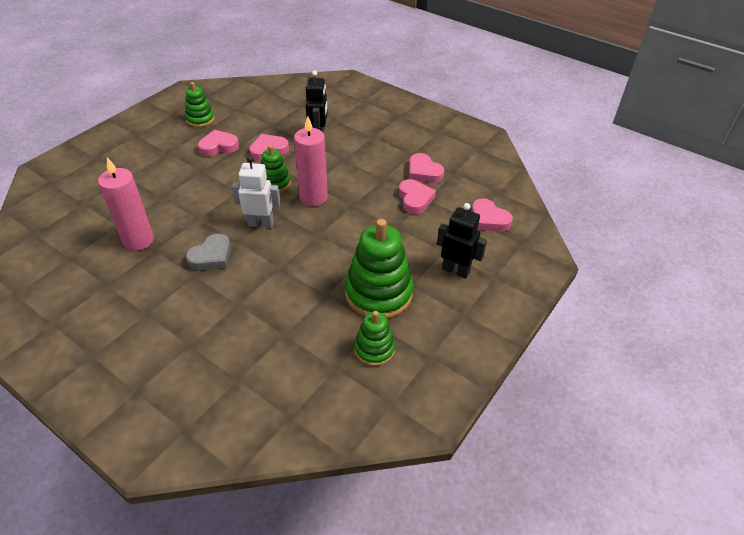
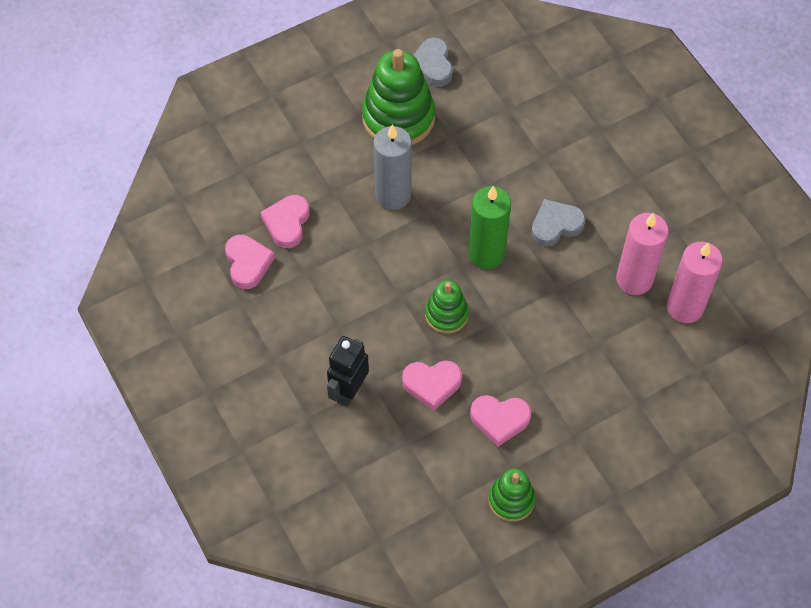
camera: 155 degrees left, 15 degrees up
white robot [232,156,281,228] -> green candle [468,186,511,269]
pink candle [294,116,328,207] -> pink candle moved to [667,242,723,323]
green stacking toy [354,311,395,366] -> grey heart [414,38,453,87]
black robot [437,203,487,279] -> none
pink heart [472,198,513,232] -> none
none -> grey candle [373,124,412,210]

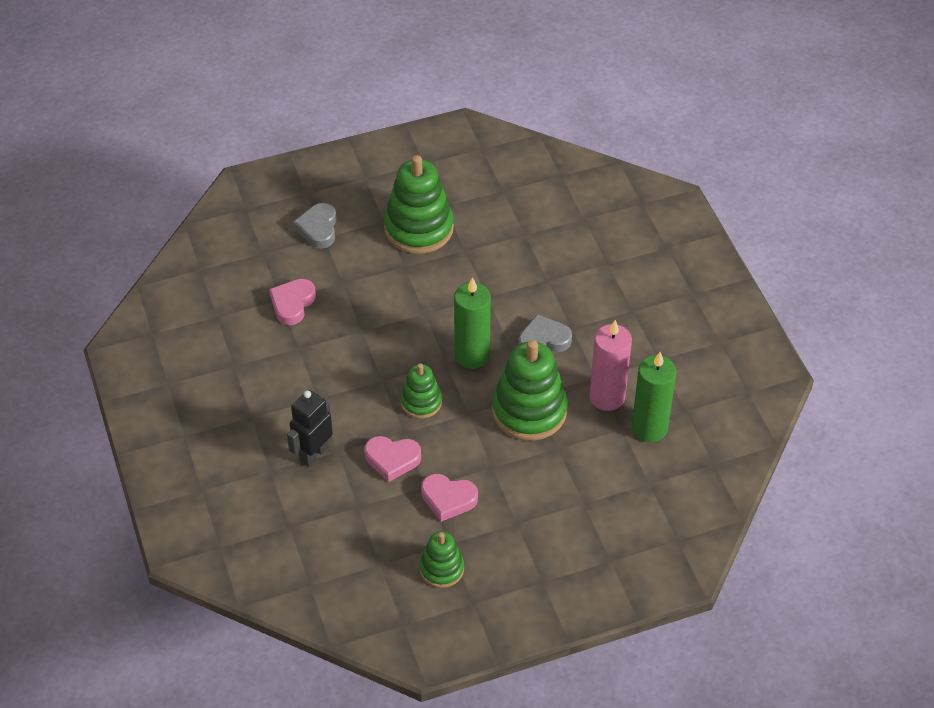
camera: 10 degrees right, 10 degrees down
pink heart [225,235,275,289] -> none
grey candle [373,124,412,210] -> none
grey heart [414,38,453,87] -> grey heart moved to [293,203,337,249]
pink candle [667,242,723,323] -> green candle [632,352,676,442]
none -> green stacking toy [492,340,568,441]

